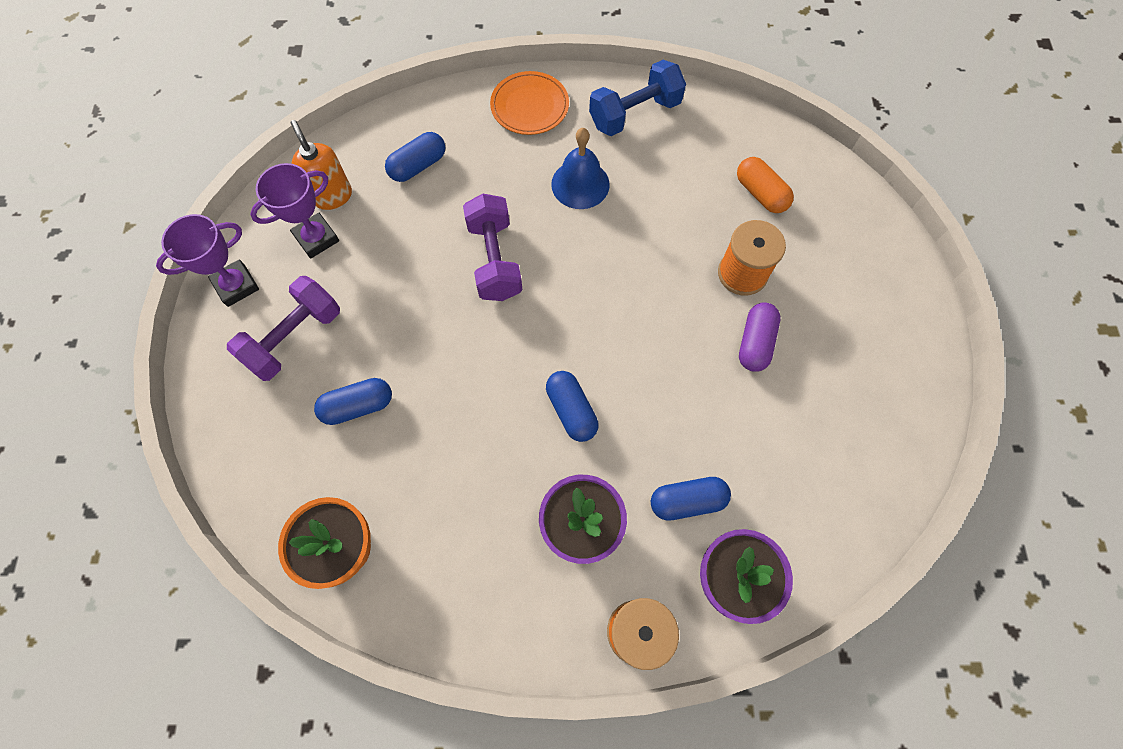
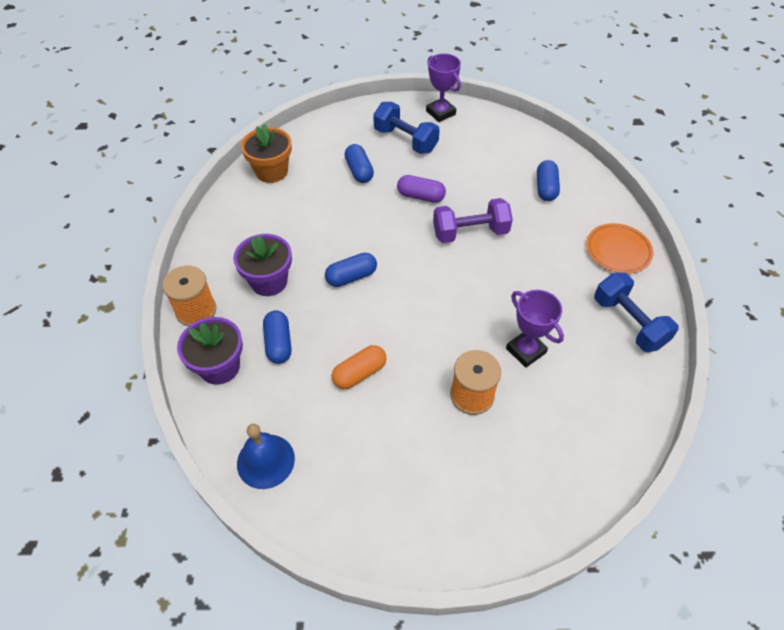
camera: 90 degrees right, 15 degrees down
purple dumbbell [227,276,340,381] -> blue dumbbell [373,102,440,154]
purple trophy [250,163,339,259] -> purple trophy moved to [506,289,564,368]
orange soap dispenser [291,120,352,210] -> none
blue capsule [385,132,445,182] -> blue capsule turned 45 degrees clockwise [537,160,560,201]
blue bell [551,128,610,209] -> blue bell moved to [237,424,295,489]
orange capsule [737,157,794,213] -> orange capsule moved to [332,345,387,389]
purple capsule [739,303,781,372] -> purple capsule moved to [397,175,446,203]

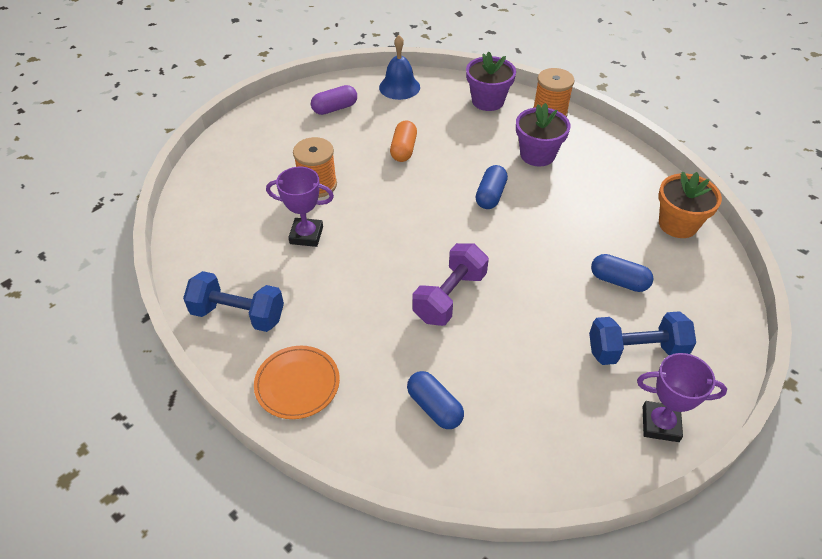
camera: 135 degrees right, 5 degrees down
blue capsule [263,311,292,364] -> none
purple capsule [397,175,446,203] -> purple capsule moved to [311,85,357,115]

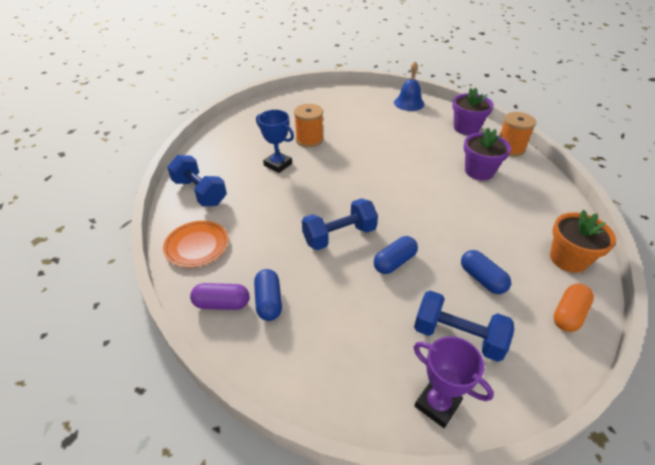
camera: 30 degrees right, 5 degrees down
purple trophy [266,167,334,247] -> blue trophy [256,110,294,173]
purple capsule [311,85,357,115] -> purple capsule moved to [190,283,249,310]
orange capsule [390,121,417,162] -> orange capsule moved to [554,283,594,332]
purple dumbbell [412,243,489,326] -> blue dumbbell [302,198,378,250]
blue capsule [476,165,508,209] -> blue capsule moved to [374,236,418,274]

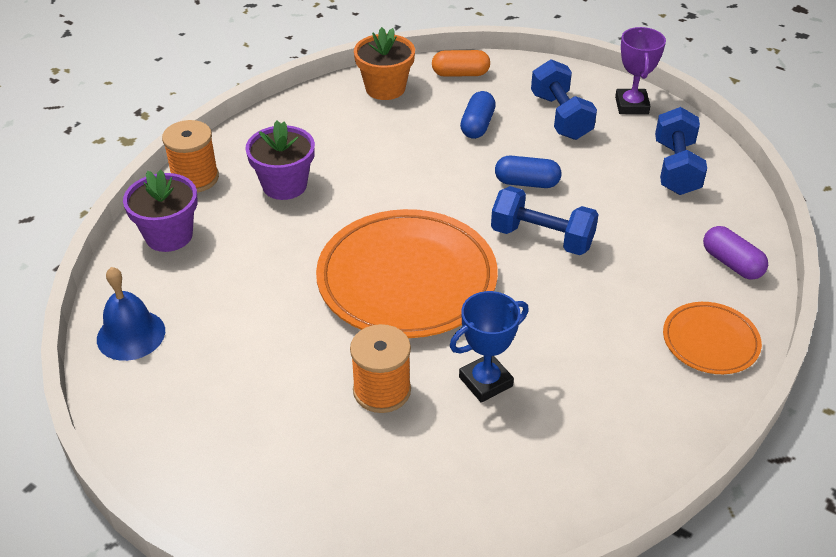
camera: 130 degrees left, 0 degrees up
blue dumbbell [167,155,227,206] -> blue dumbbell moved to [655,107,707,195]
blue capsule [254,269,282,321] -> none
blue trophy [256,110,294,173] -> blue trophy turned 60 degrees clockwise [450,291,529,403]
none -> orange plate [316,209,498,338]

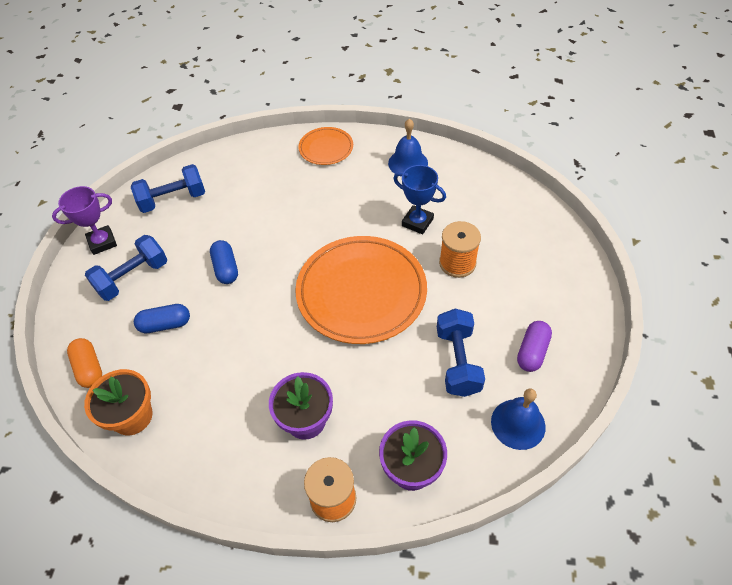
camera: 115 degrees left, 10 degrees up
blue dumbbell [491,186,599,255] -> blue dumbbell moved to [437,309,485,397]
purple capsule [703,226,768,280] -> purple capsule moved to [517,321,552,372]
none -> blue bell [388,118,428,177]

